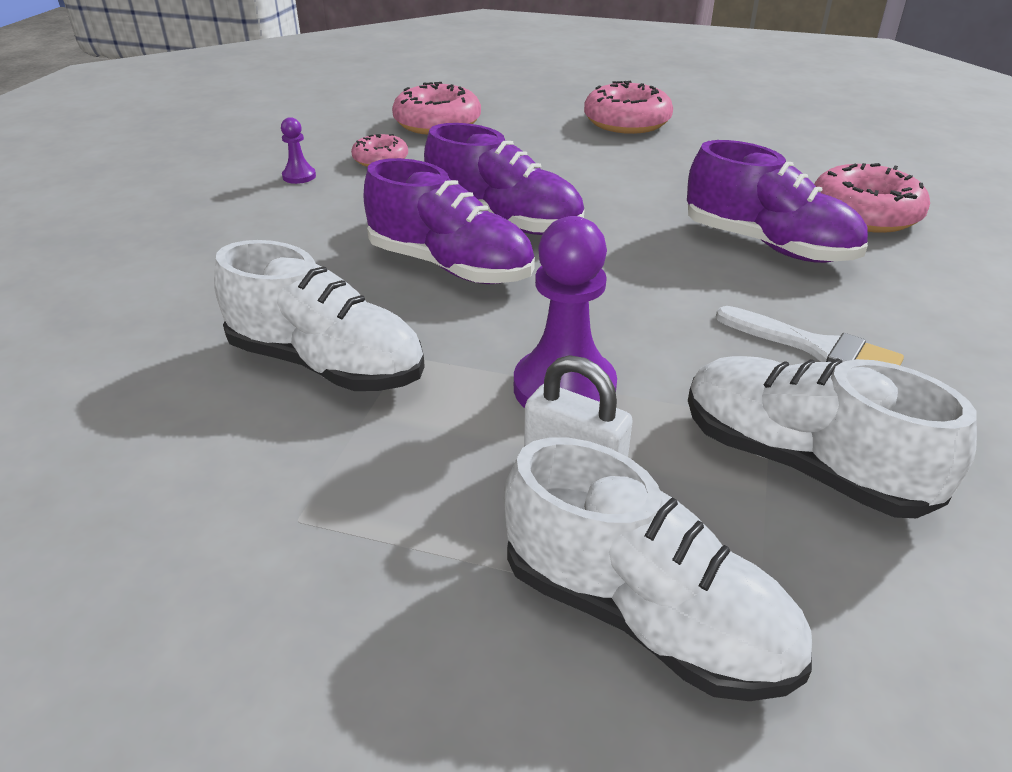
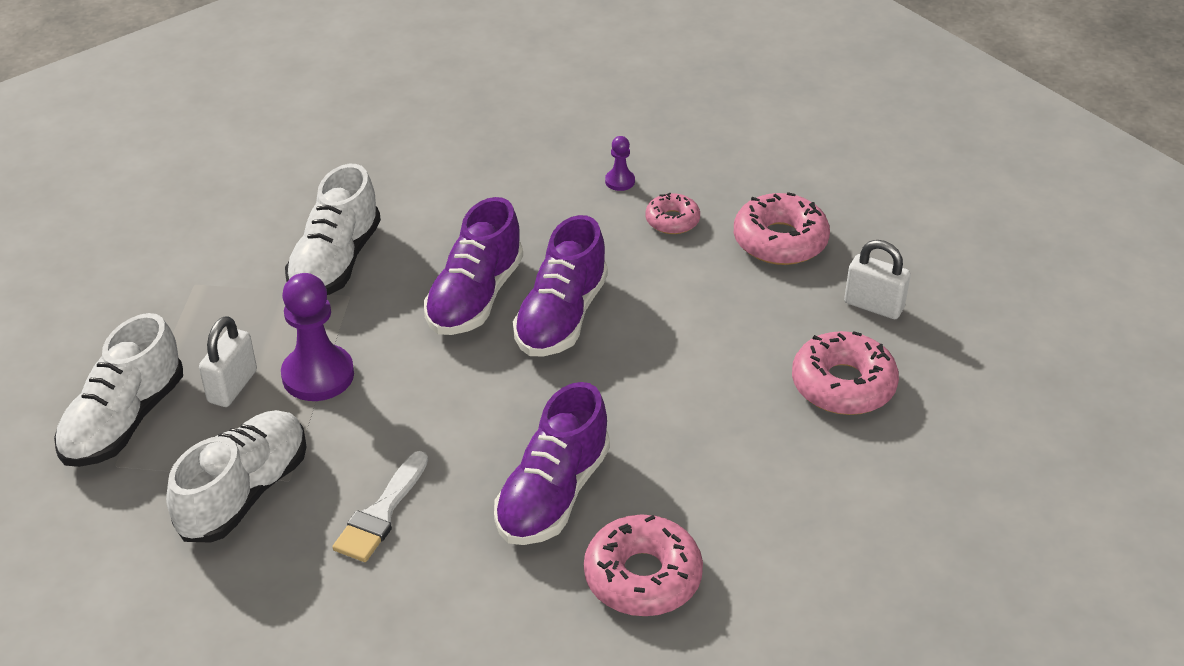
camera: 80 degrees right, 5 degrees up
none -> white padlock [844,240,911,319]

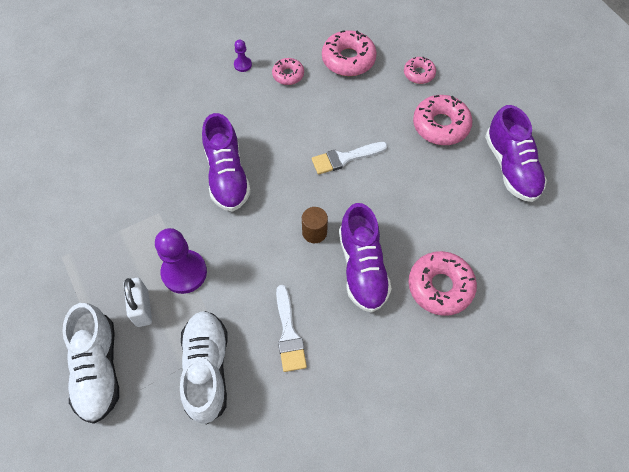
camera: 35 degrees left, 20 degrees up
white shoe [285,164,381,295] -> none
purple shoe [513,215,608,356] -> purple shoe moved to [485,105,547,202]
white padlock [844,240,911,319] -> pink donut [404,57,436,84]
none -> brown cylinder [302,207,328,243]
none -> white brush [312,142,388,175]

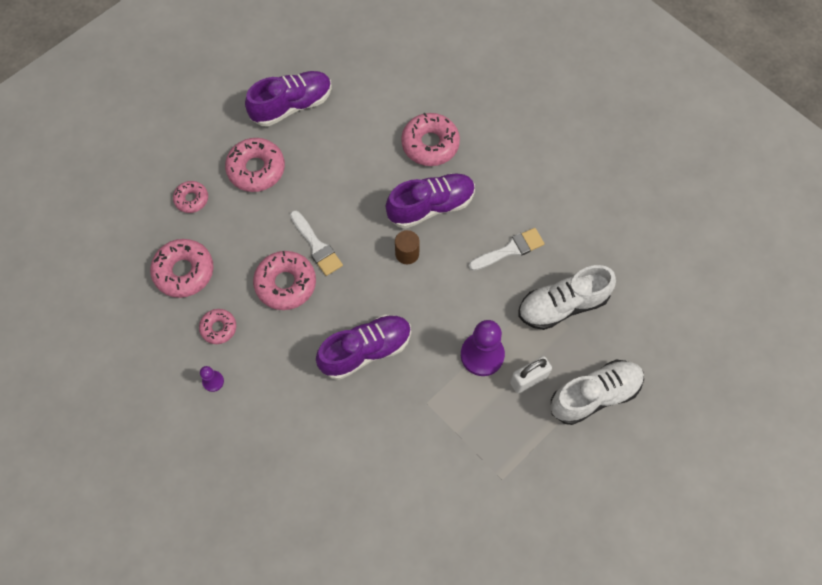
camera: 105 degrees left, 5 degrees up
none -> pink donut [253,251,316,310]

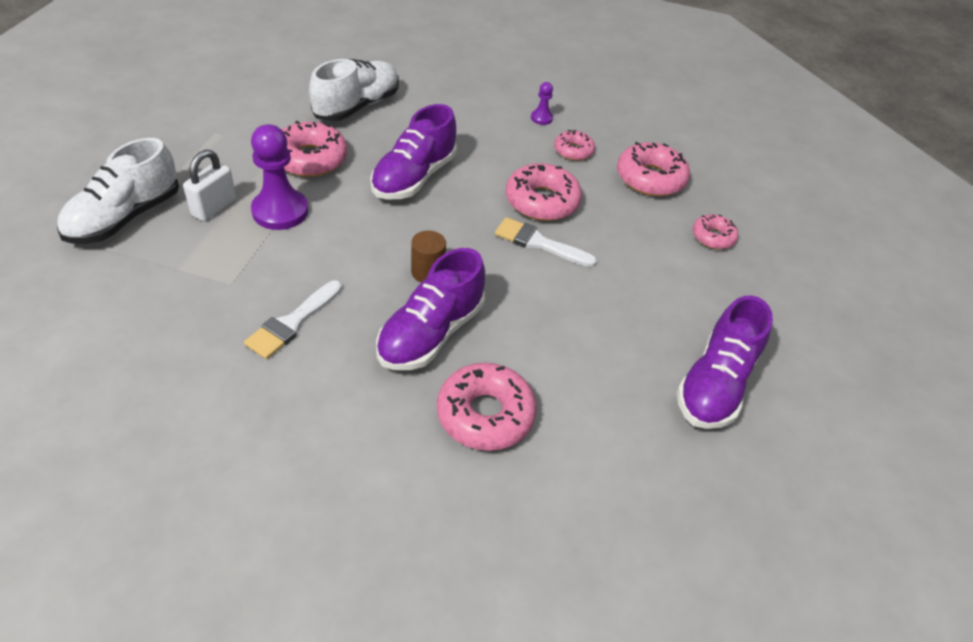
camera: 145 degrees right, 20 degrees down
pink donut [225,138,285,192] -> pink donut moved to [282,121,347,177]
white shoe [518,265,616,330] -> white shoe moved to [309,59,399,121]

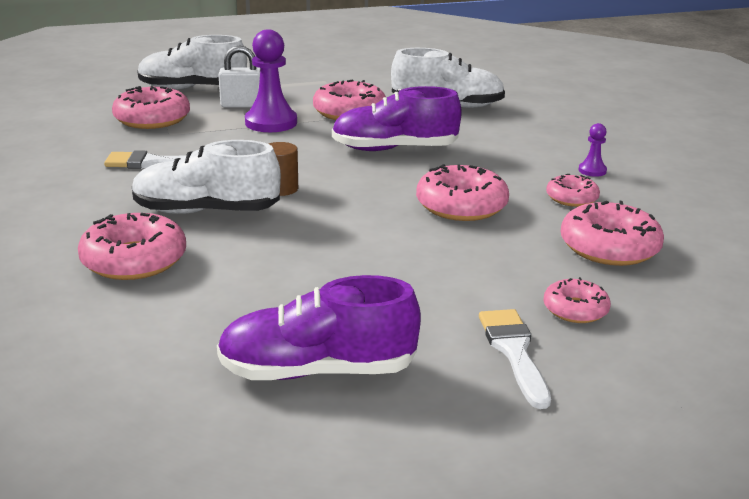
camera: 60 degrees right, 20 degrees down
purple shoe [376,248,485,370] -> white shoe [132,140,281,214]
white brush [495,217,597,267] -> white brush moved to [479,309,551,409]
none -> pink donut [112,86,190,129]

